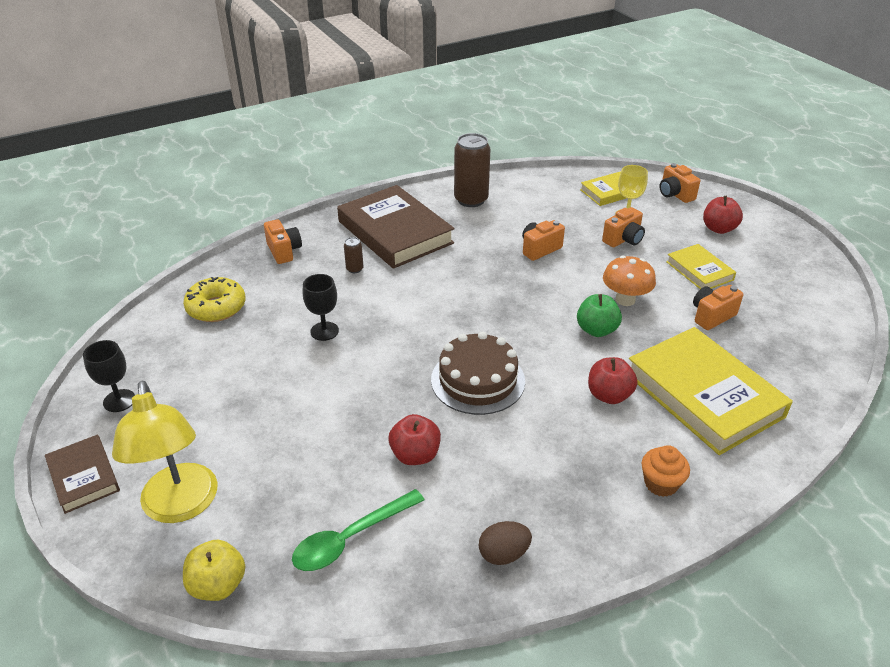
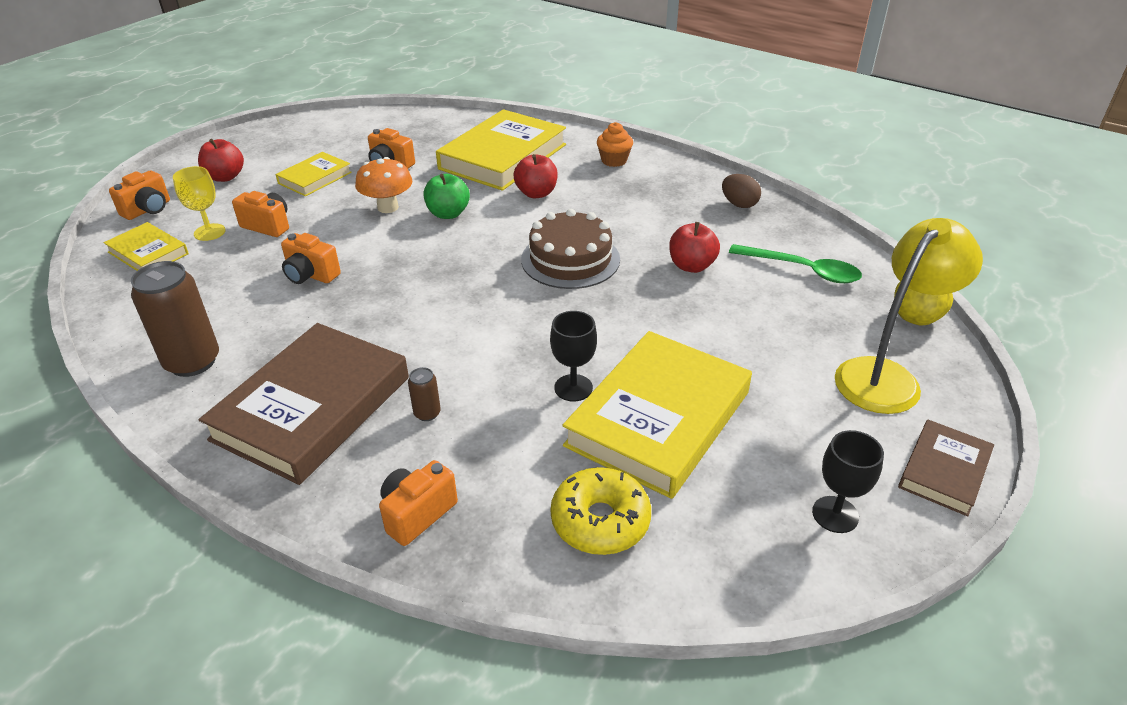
camera: 115 degrees left, 0 degrees up
none -> yellow book [562,331,752,499]

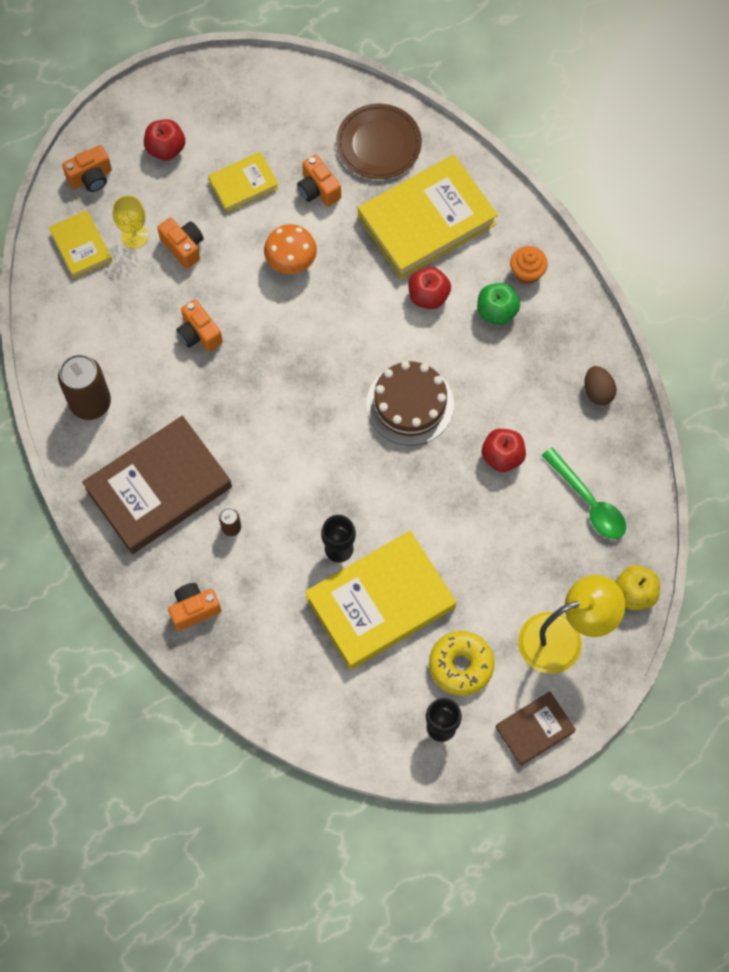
camera: 25 degrees right, 30 degrees up
green apple [424,174,470,219] -> green apple moved to [477,283,520,325]
yellow donut [551,467,651,555] -> yellow donut moved to [429,631,495,696]
none -> brown plate [336,104,422,179]

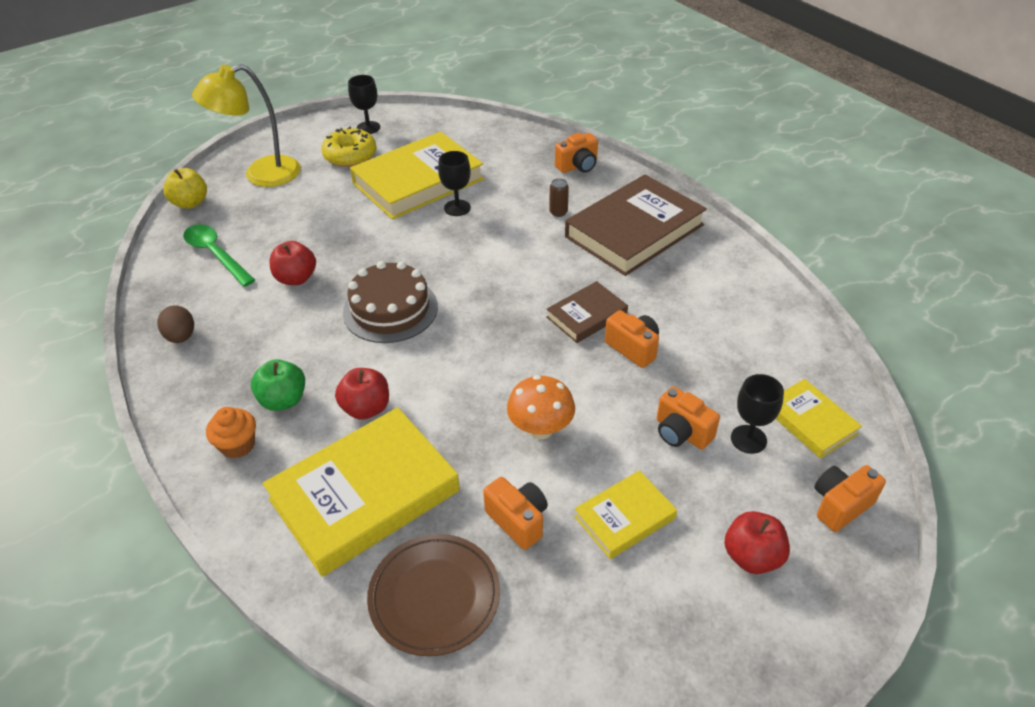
camera: 175 degrees right, 25 degrees down
brown can [58,354,111,420] -> none
yellow goblet [113,195,148,249] -> black goblet [731,374,784,454]
brown book [495,691,576,766] -> brown book moved to [546,281,628,343]

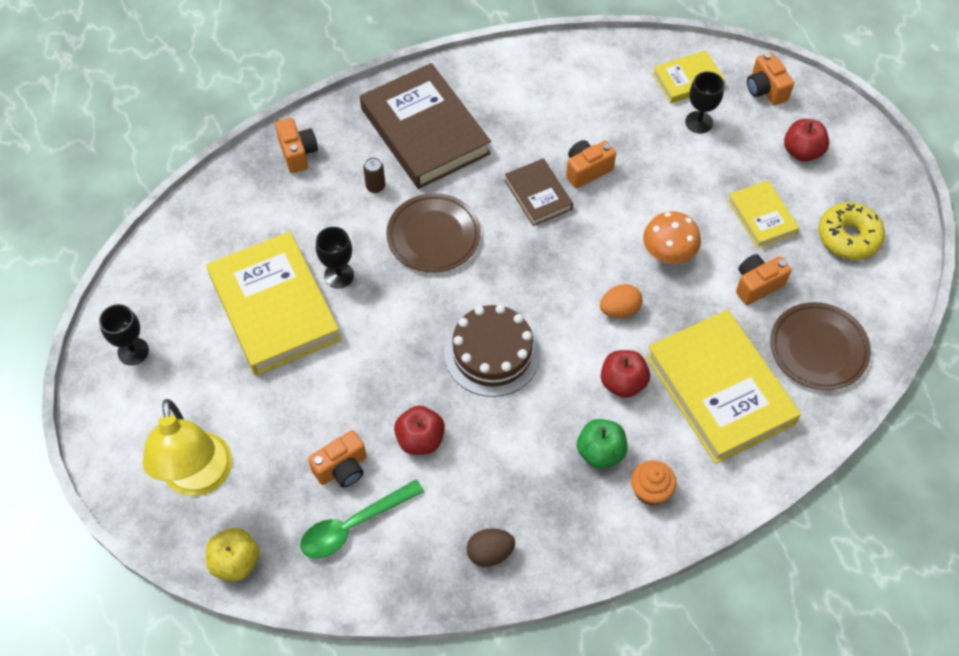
camera: 80 degrees left, 15 degrees up
yellow donut [321,126,377,167] -> yellow donut moved to [819,202,885,260]
orange camera [657,386,720,450] -> orange camera moved to [308,430,366,488]
none -> brown plate [386,193,481,273]
none -> orange egg [600,284,642,318]

